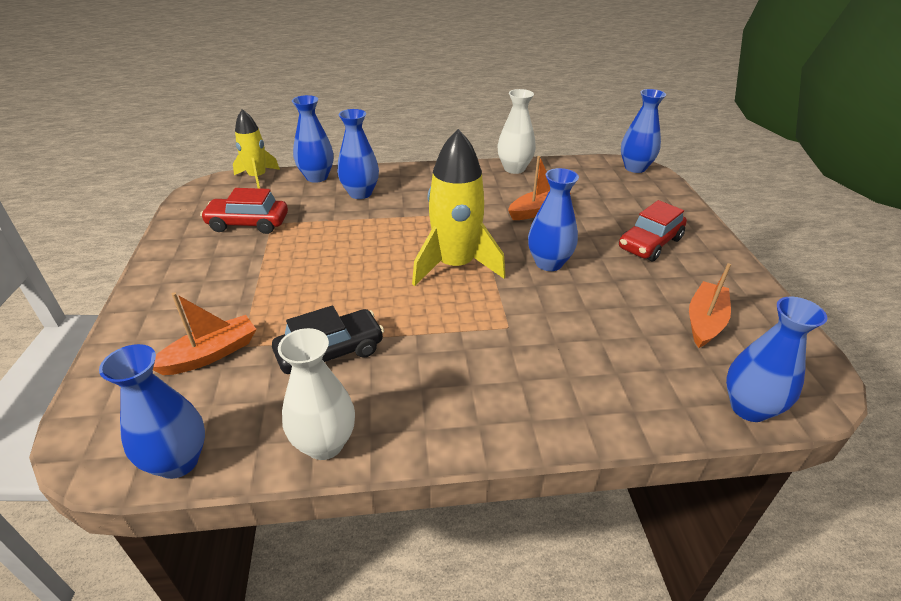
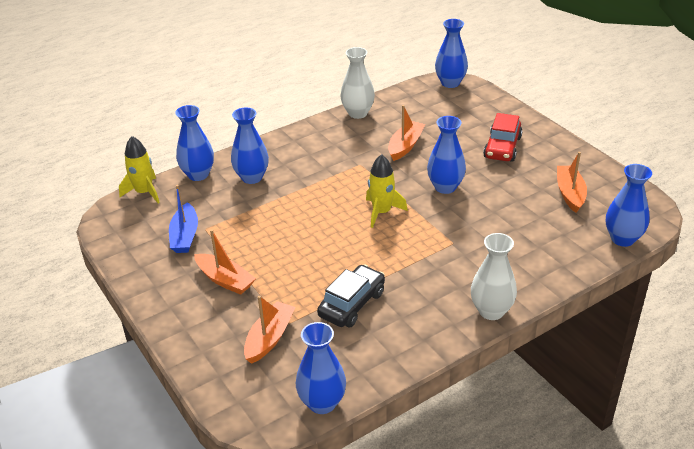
camera: 25 degrees left, 0 degrees up
red car [200,188,288,234] -> blue boat [169,185,198,253]
white vase [278,328,355,460] -> white vase moved to [471,233,517,320]
yellow rocket [412,129,505,286] -> yellow rocket [366,154,408,228], size x0.61
none -> orange boat [194,230,256,295]

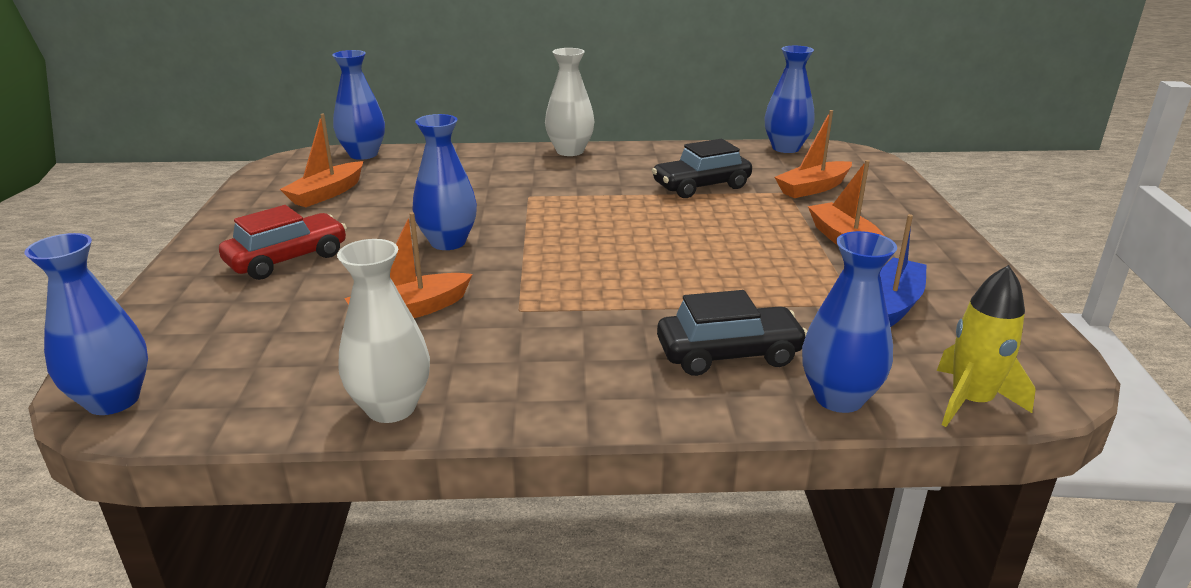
camera: 150 degrees left, 10 degrees down
blue vase [231,108,269,184] -> black car [657,290,807,376]
yellow rocket [366,154,408,228] -> none

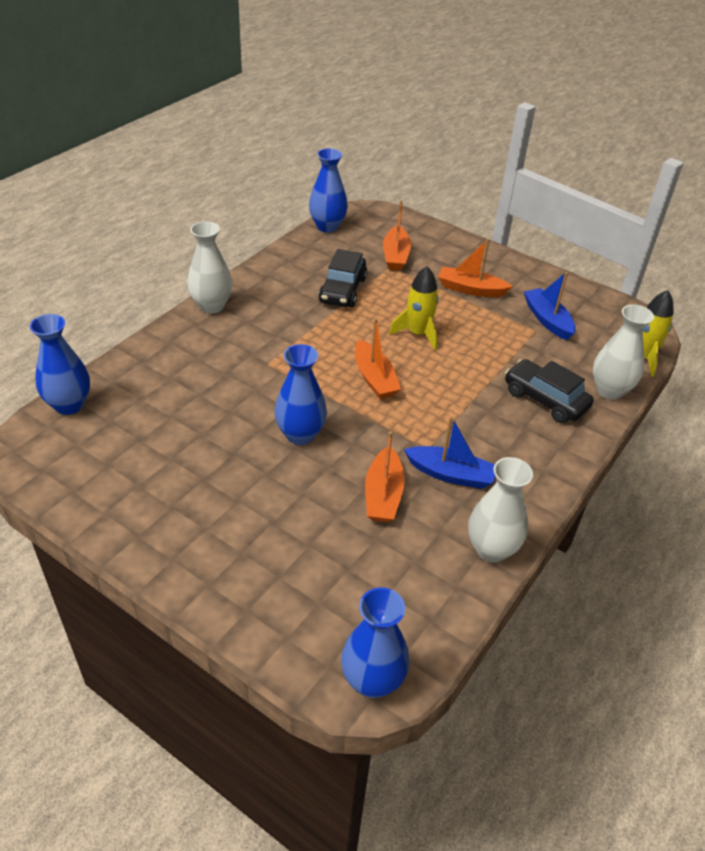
camera: 55 degrees left, 15 degrees up
red car [219,205,347,280] -> none
orange boat [280,113,363,207] -> orange boat moved to [355,318,401,399]
black car [657,290,807,376] -> black car turned 75 degrees counterclockwise [505,359,593,423]
blue vase [802,231,897,413] -> white vase [593,305,654,400]
none -> yellow rocket [389,266,439,350]
none -> blue boat [404,416,495,489]

